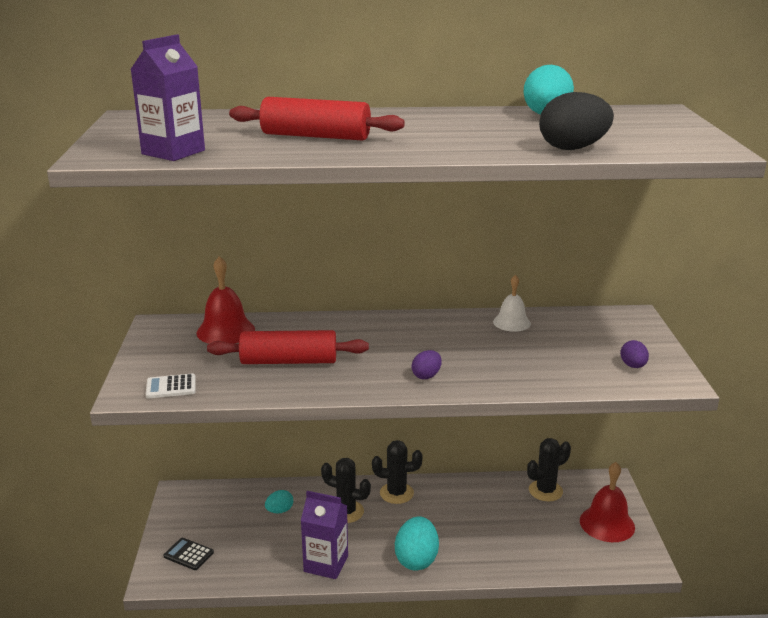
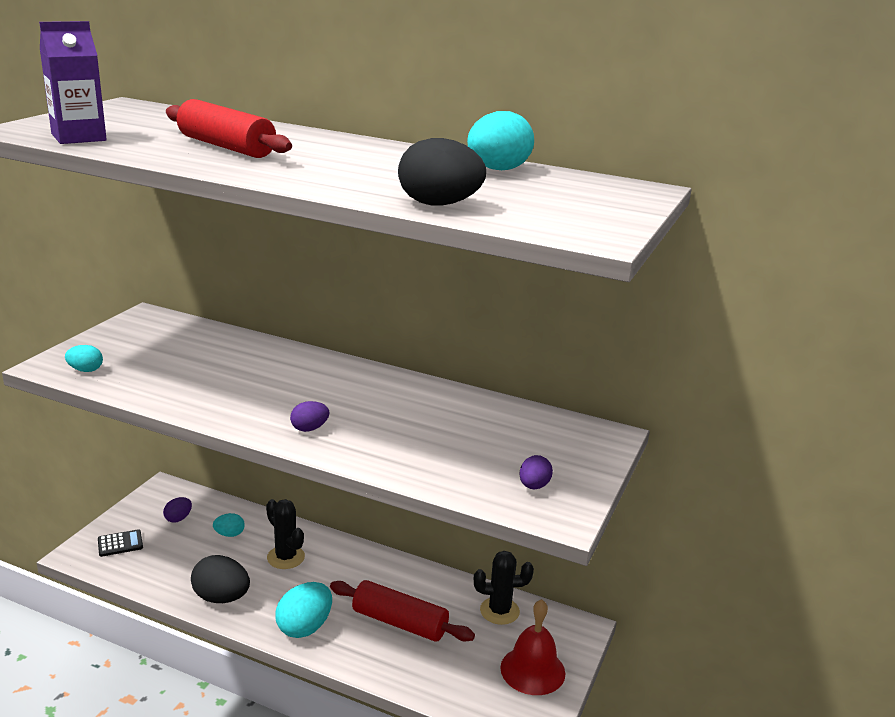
camera: 25 degrees right, 0 degrees up
white calculator [146,373,196,398] -> turquoise egg [65,345,103,372]
black calculator [164,538,214,570] -> black calculator turned 105 degrees clockwise [98,529,143,557]
red bell [196,256,255,344] -> none
red rolling pin [207,330,369,364] -> red rolling pin moved to [330,580,475,642]
purple carton [301,491,348,579] -> black egg [191,555,250,603]
black cactus [372,440,423,504] -> none
white bell [493,275,531,332] -> none
none -> purple egg [163,497,192,523]

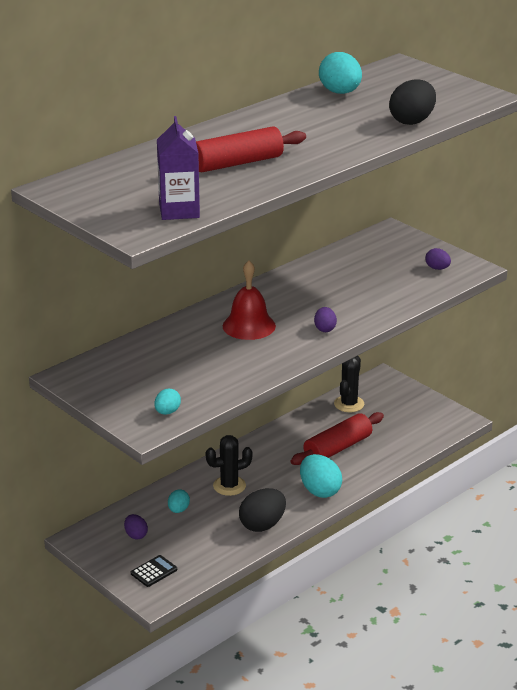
camera: 65 degrees left, 5 degrees up
black calculator [98,529,143,557] -> black calculator turned 45 degrees clockwise [131,555,177,587]
red bell [500,599,565,695] -> red bell moved to [223,260,276,340]

